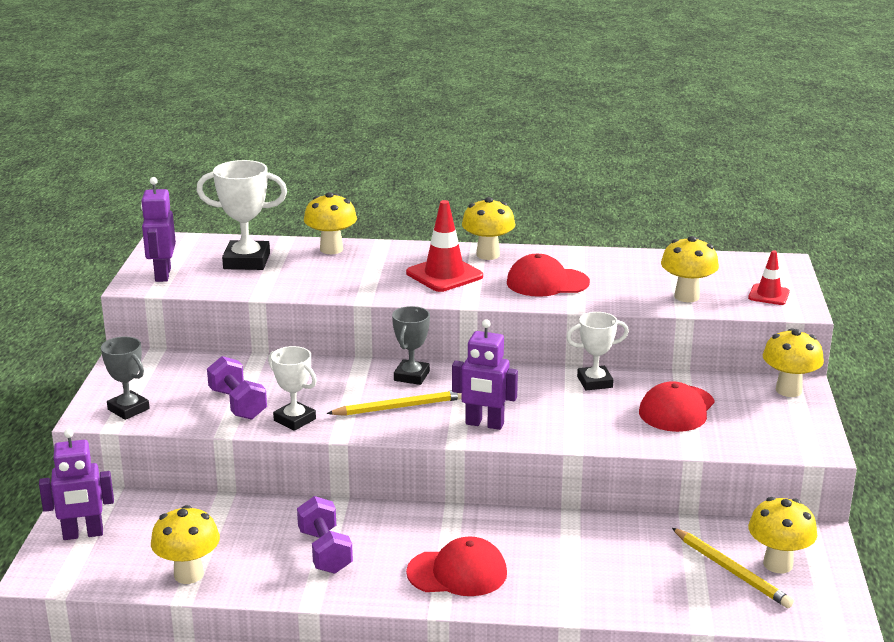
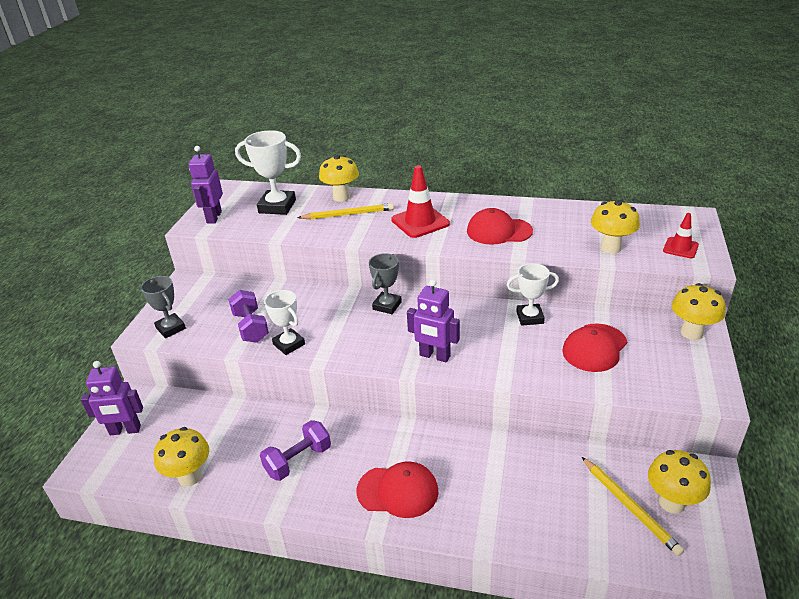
camera: 10 degrees right, 10 degrees up
purple dumbbell [297,496,353,574] -> purple dumbbell turned 60 degrees clockwise [260,420,331,481]
yellow pencil [326,390,462,416] -> yellow pencil moved to [297,203,394,219]
yellow mushroom [462,197,515,260] -> none

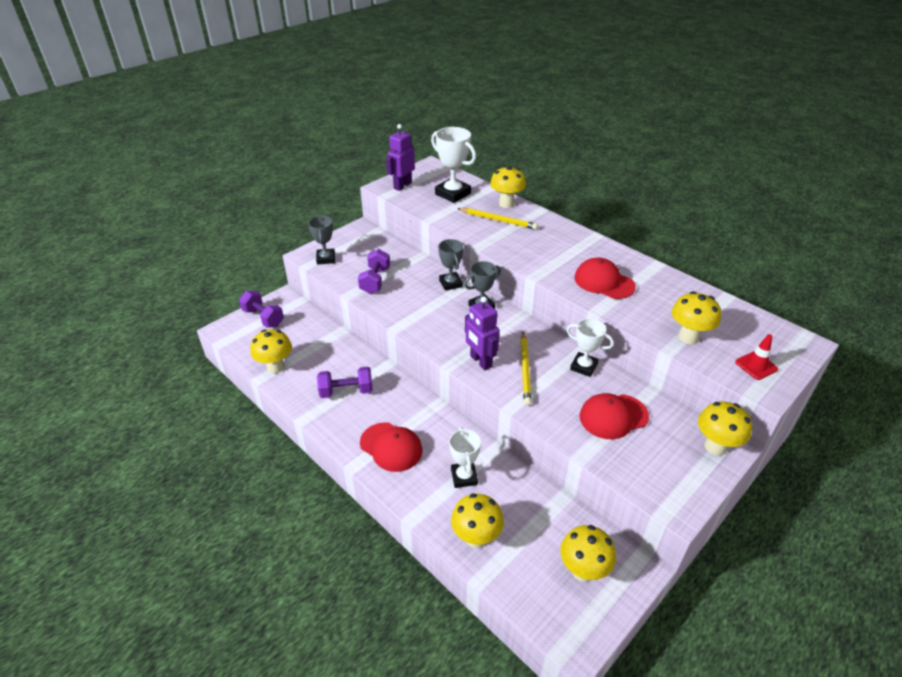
camera: 30 degrees right, 5 degrees up
purple robot [81,361,143,435] -> purple dumbbell [239,291,284,327]
white trophy [264,290,305,355] -> white trophy moved to [449,427,481,488]
red traffic cone [391,165,450,238] -> none
yellow pencil [582,457,684,556] -> yellow pencil moved to [520,332,532,406]
none -> grey trophy [438,239,463,291]
none -> yellow mushroom [451,493,504,548]

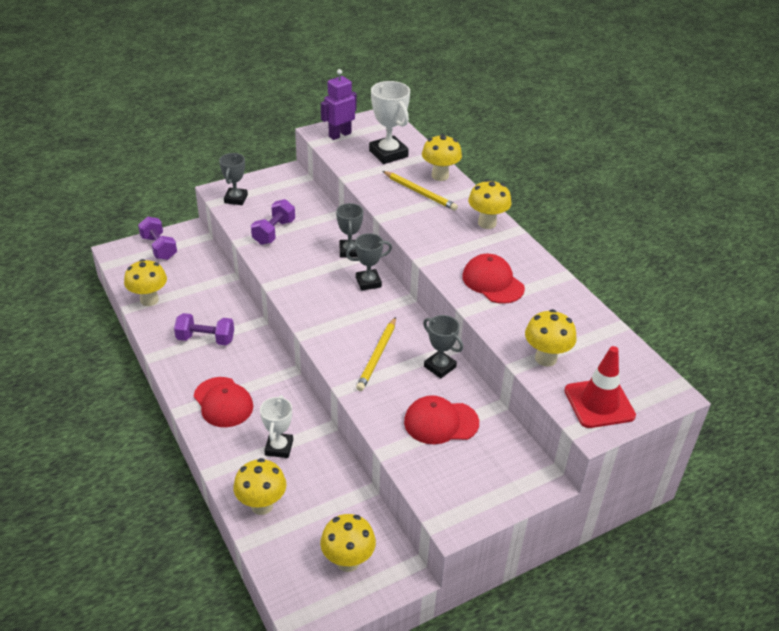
camera: 15 degrees right, 0 degrees up
purple robot [465,296,500,370] -> none
white trophy [566,318,614,377] -> grey trophy [423,315,463,378]
yellow mushroom [698,401,752,455] -> yellow mushroom moved to [468,179,512,229]
red traffic cone [735,334,778,380] -> red traffic cone [564,346,636,428], size x1.69

